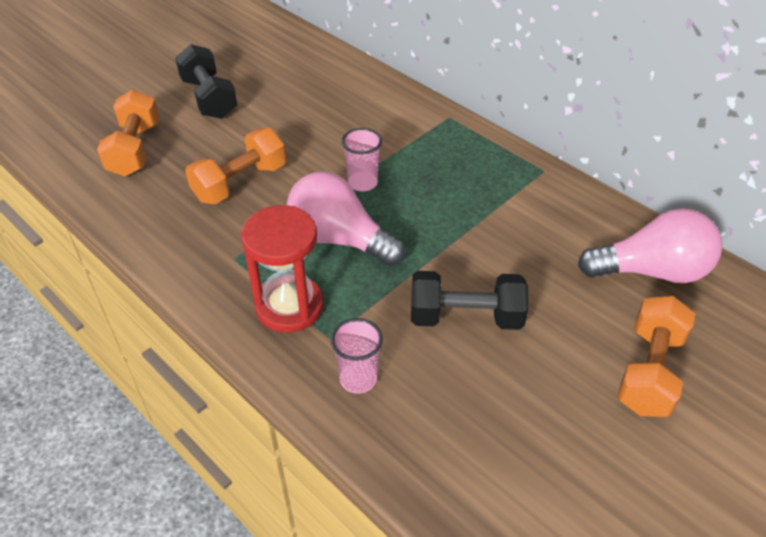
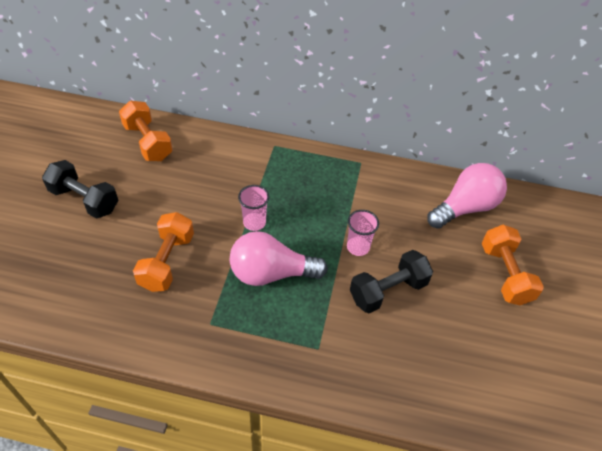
camera: 35 degrees left, 5 degrees up
orange dumbbell [97,89,159,177] -> orange dumbbell moved to [119,101,173,161]
red hourglass [241,205,323,332] -> none
pink cup [331,318,383,394] -> pink cup moved to [347,210,379,256]

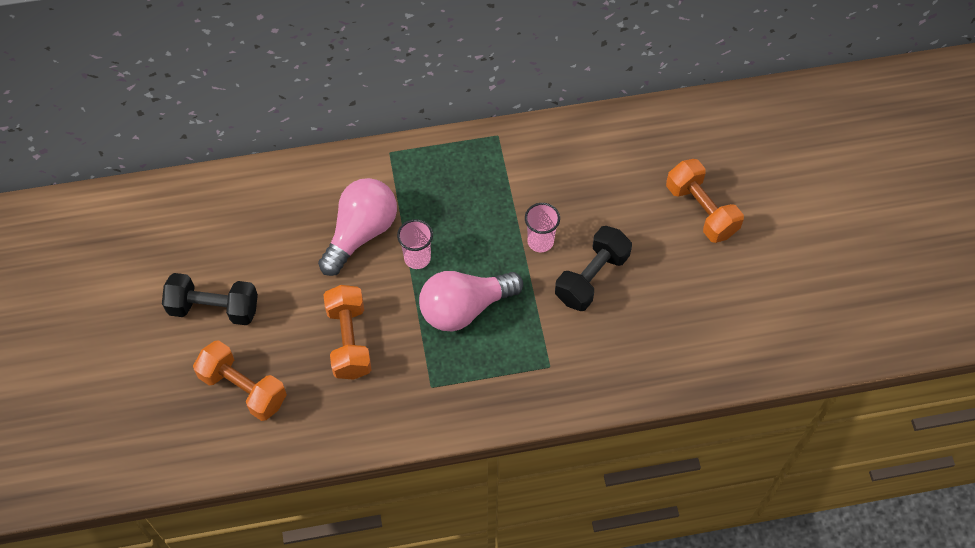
camera: 20 degrees left, 10 degrees up
orange dumbbell [119,101,173,161] -> orange dumbbell moved to [193,340,287,421]
pink light bulb [427,163,507,229] -> pink light bulb moved to [318,178,397,276]

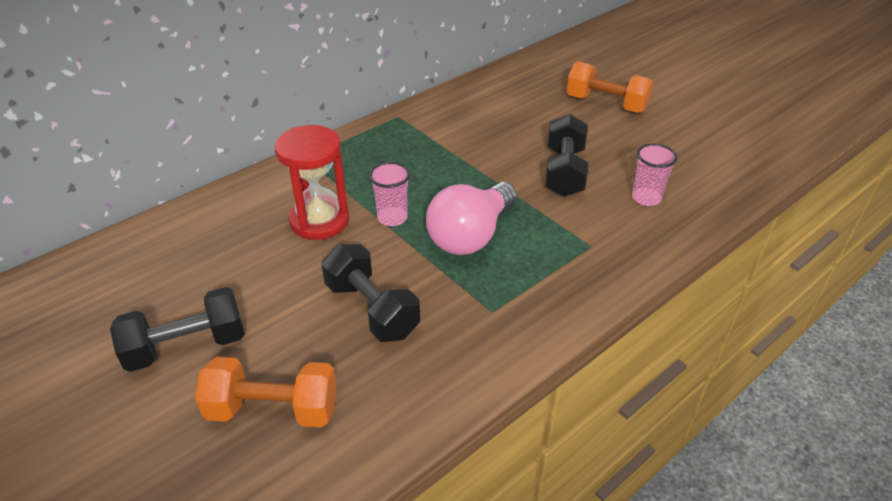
camera: 30 degrees left, 20 degrees down
pink light bulb [318,178,397,276] -> red hourglass [275,125,349,240]
orange dumbbell [323,285,372,380] -> black dumbbell [321,244,420,342]
pink cup [525,203,560,252] -> pink cup moved to [632,143,677,206]

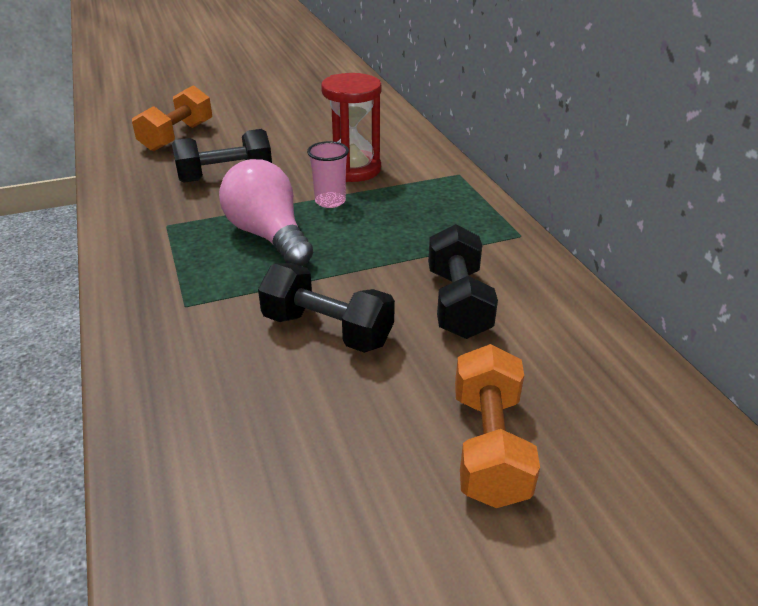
camera: 110 degrees right, 5 degrees down
black dumbbell [110,287,245,372] -> black dumbbell moved to [428,224,498,339]
orange dumbbell [566,62,654,113] -> orange dumbbell turned 45 degrees counterclockwise [455,344,540,508]
pink cup [632,143,677,206] -> none

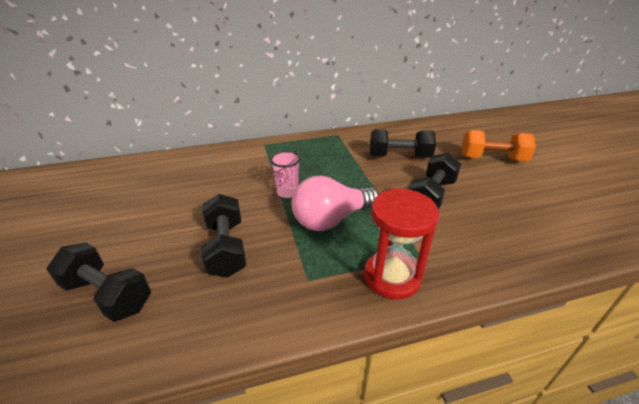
camera: 85 degrees left, 0 degrees up
orange dumbbell [132,85,212,152] -> black dumbbell [46,243,151,322]
red hourglass [321,73,382,182] -> red hourglass moved to [364,188,439,300]

